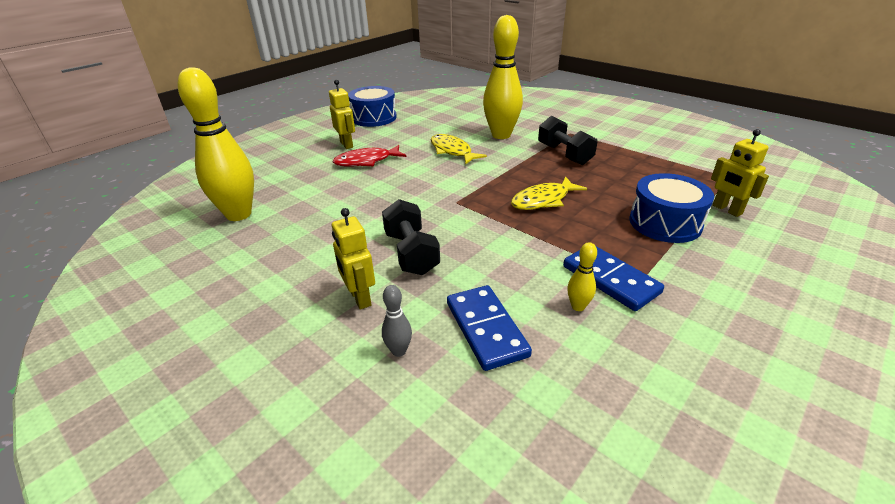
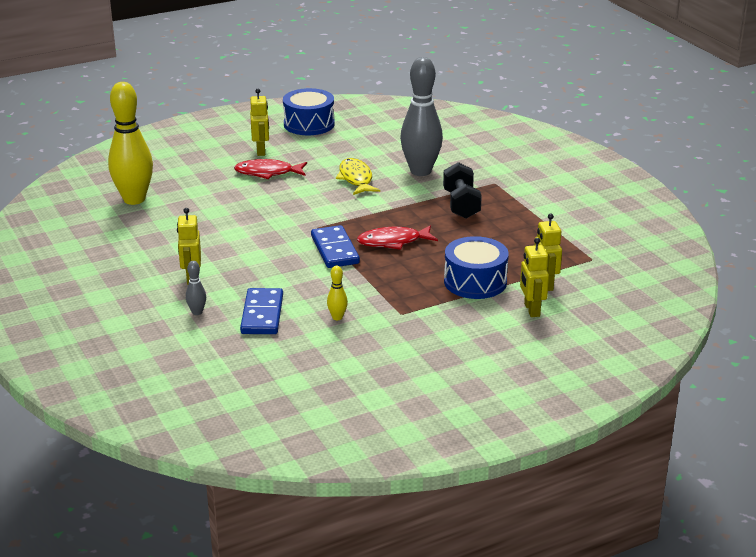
camera: 20 degrees right, 5 degrees down
black dumbbell [382,199,440,275] -> none
yellow bowling pin [483,15,523,139] -> grey bowling pin [400,57,443,176]
yellow fish [511,177,587,210] -> red fish [357,225,438,250]
blue domino [563,246,664,311] -> blue domino moved to [311,225,360,268]
none -> yellow robot [520,238,549,317]

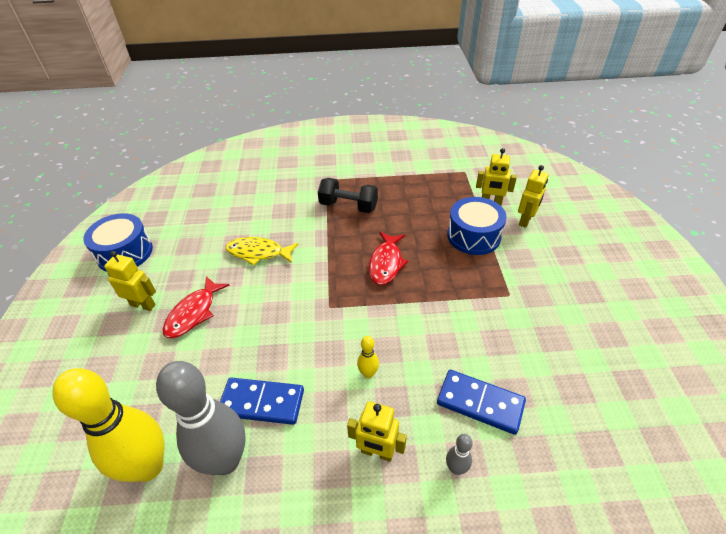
camera: 65 degrees left, 15 degrees up
blue domino [311,225,360,268] -> blue domino moved to [220,378,304,425]
yellow bowling pin [327,266,348,320] -> yellow bowling pin moved to [357,336,379,378]
grey bowling pin [400,57,443,176] -> grey bowling pin moved to [156,361,246,475]
yellow robot [520,238,549,317] -> yellow robot turned 75 degrees counterclockwise [518,165,549,228]

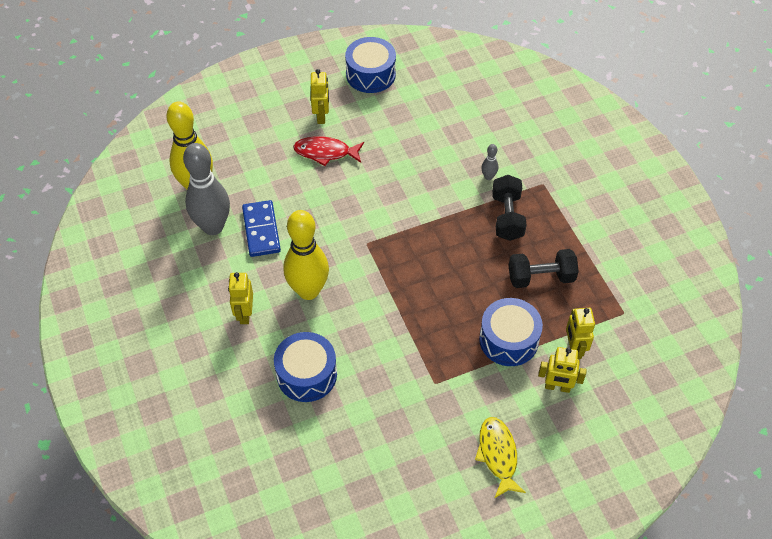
camera: 70 degrees right, 10 degrees up
yellow fish [225,237,298,266] -> yellow fish moved to [475,417,526,498]
yellow bowling pin [357,336,379,378] -> yellow bowling pin [283,210,329,300], size x2.44
red fish [369,232,409,285] -> none
blue domino [437,370,526,435] -> blue drum [274,332,337,402]
grey bowling pin [446,434,473,475] -> grey bowling pin moved to [481,144,498,180]
none -> black dumbbell [509,249,579,288]

